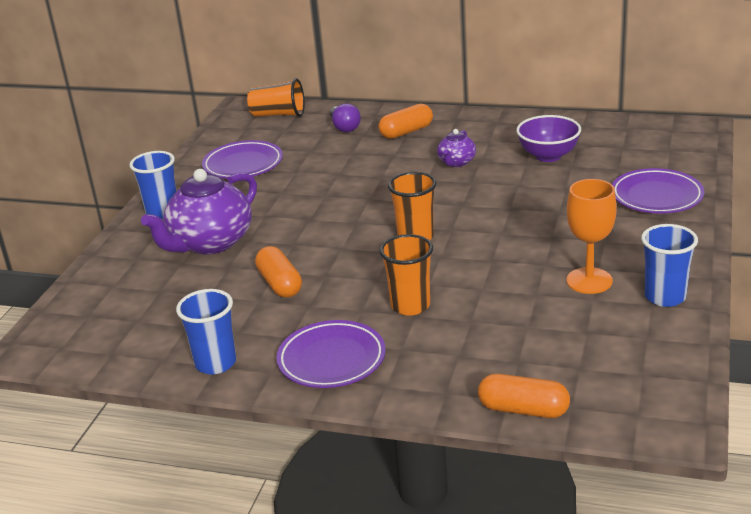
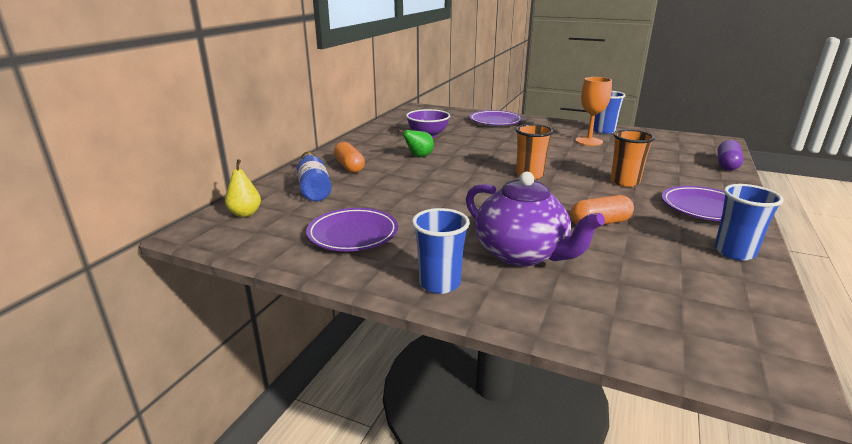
camera: 85 degrees left, 5 degrees down
orange cup [247,78,305,117] -> yellow pear [225,159,261,217]
purple light bulb [330,103,361,132] -> blue bottle [297,152,332,201]
purple teapot [437,129,476,167] -> green pear [398,130,434,157]
orange capsule [478,374,570,418] -> purple capsule [717,140,743,170]

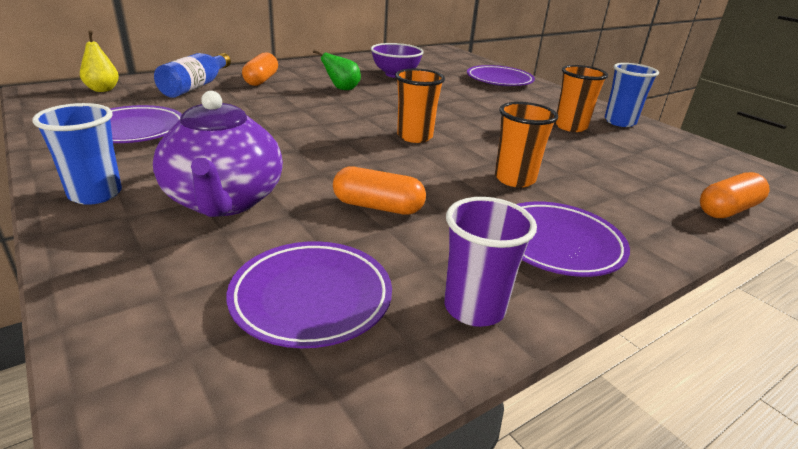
camera: 30 degrees right, 5 degrees up
orange goblet [575,77,612,146] -> orange cup [555,65,608,132]
blue cup [715,184,784,261] -> purple cup [444,197,537,327]
purple capsule [717,140,743,170] -> orange capsule [700,172,770,218]
none -> purple plate [227,241,392,348]

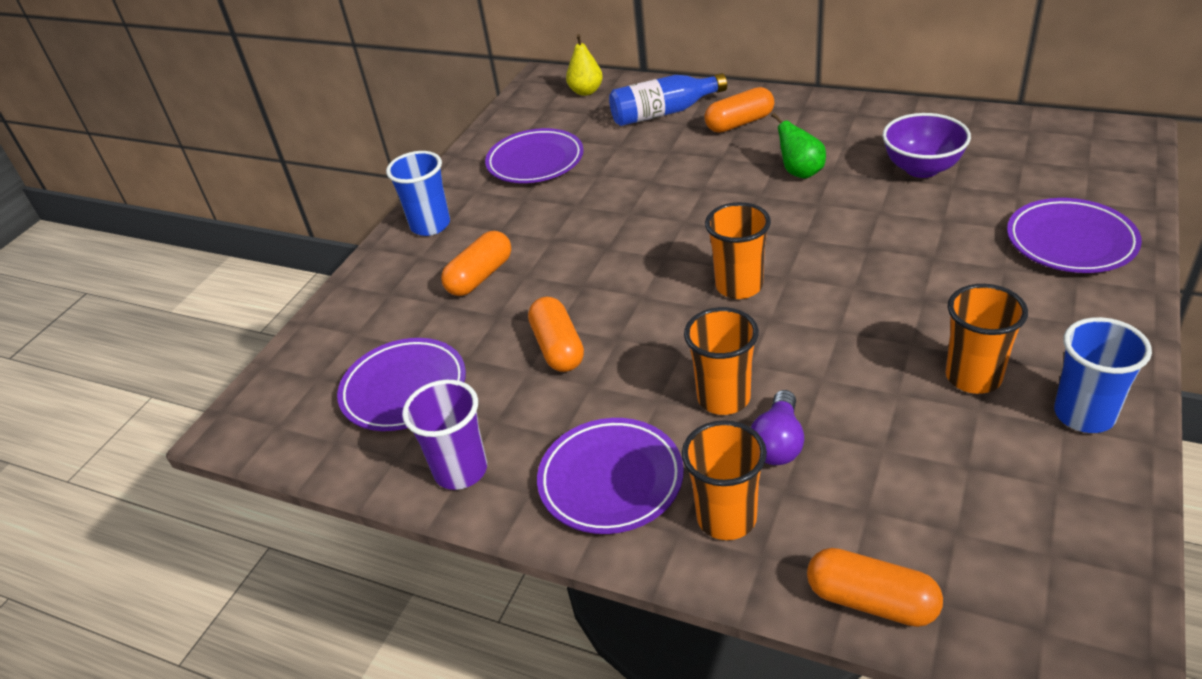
camera: 65 degrees right, 10 degrees up
purple teapot [153,91,283,217] -> orange capsule [441,231,511,296]
none -> orange cup [682,420,767,540]
none -> purple light bulb [751,390,804,465]

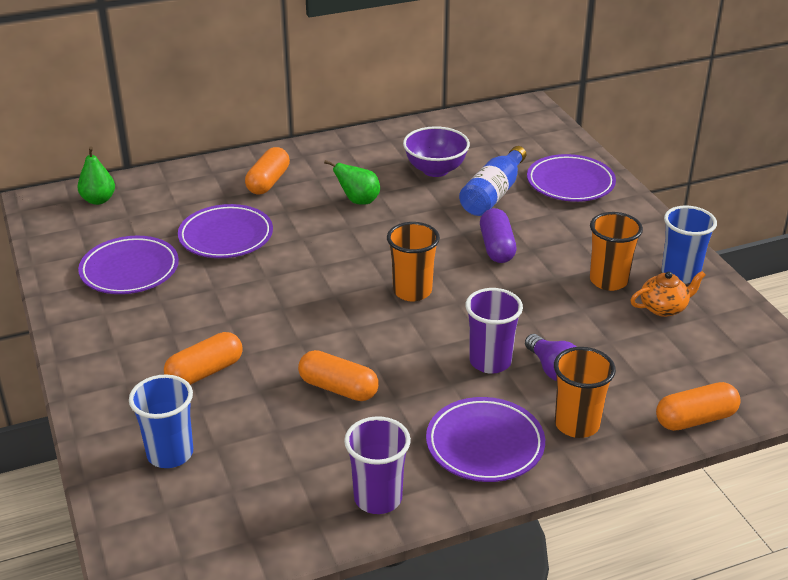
camera: 50 degrees left, 5 degrees down
purple plate [337,338,466,431] -> purple plate moved to [178,204,273,258]
blue cup [386,151,450,236] -> blue cup moved to [129,374,193,468]
orange capsule [441,231,511,296] -> orange capsule turned 60 degrees clockwise [164,332,243,385]
yellow pear [566,34,603,96] -> green pear [77,147,115,205]
blue bottle [609,73,727,126] -> blue bottle moved to [459,146,526,216]
orange cup [684,307,759,415] -> purple cup [465,288,523,374]
none -> purple capsule [480,208,516,263]
none -> orange teapot [630,271,706,317]

